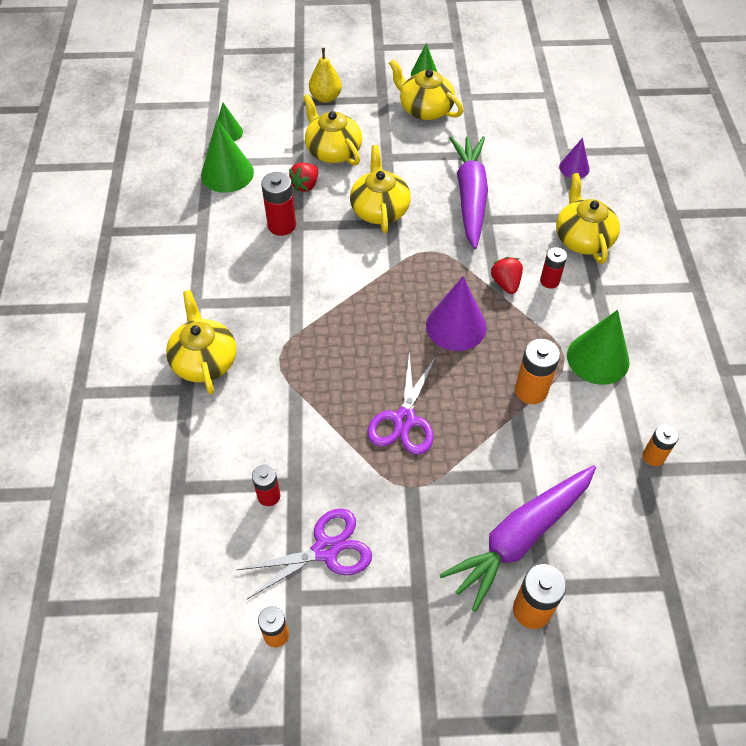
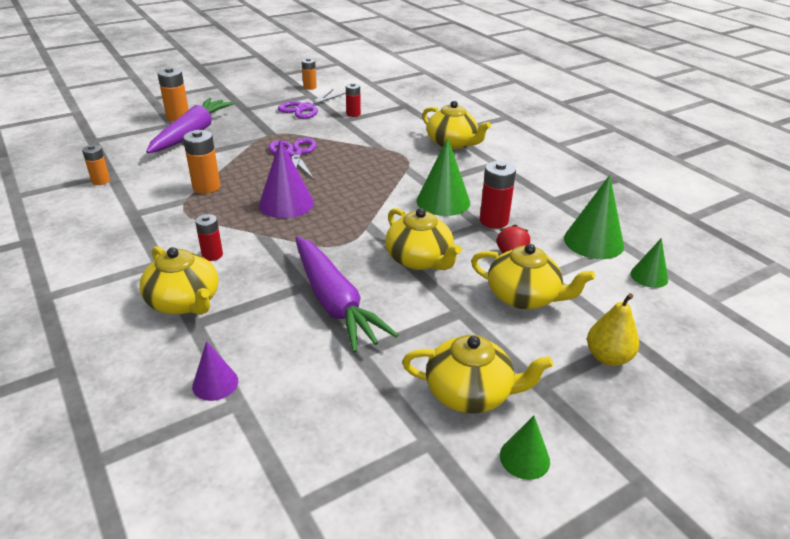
camera: 150 degrees right, 20 degrees down
red strawberry [491,257,523,294] -> none
green cone [567,310,629,385] -> green cone moved to [416,138,470,216]

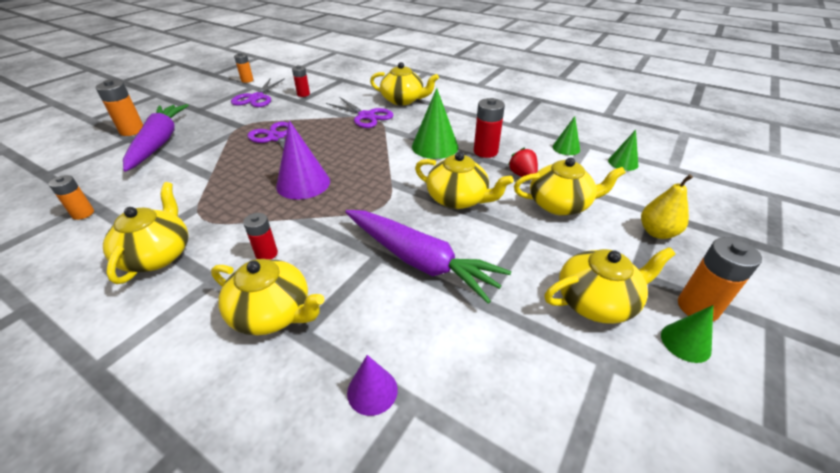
camera: 25 degrees left, 5 degrees up
orange battery [183,130,220,194] -> orange battery moved to [678,237,762,321]
green cone [564,175,624,259] -> green cone [553,116,580,155], size x0.58
none -> yellow teapot [103,182,188,284]
none -> purple scissors [326,97,394,128]

